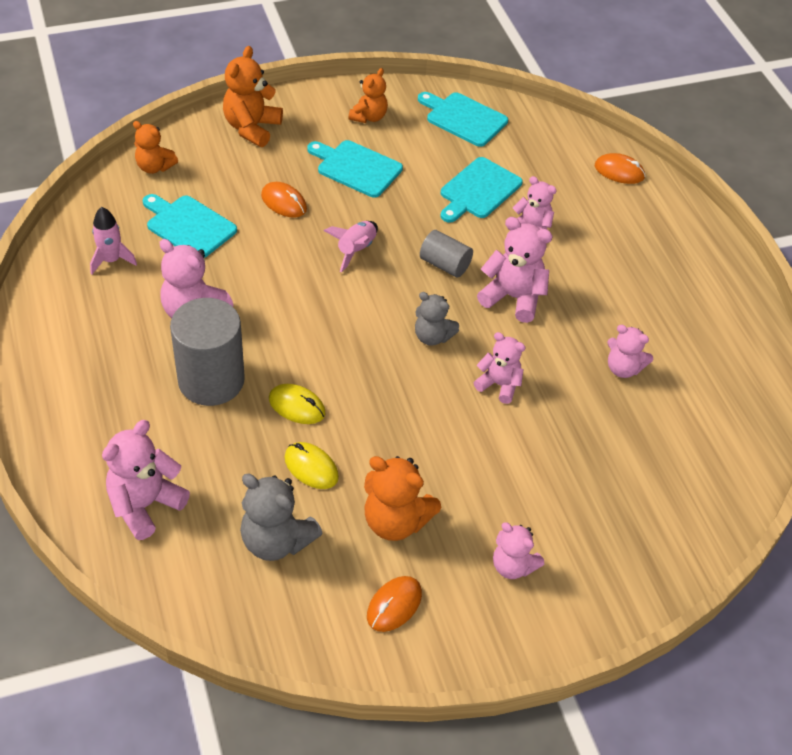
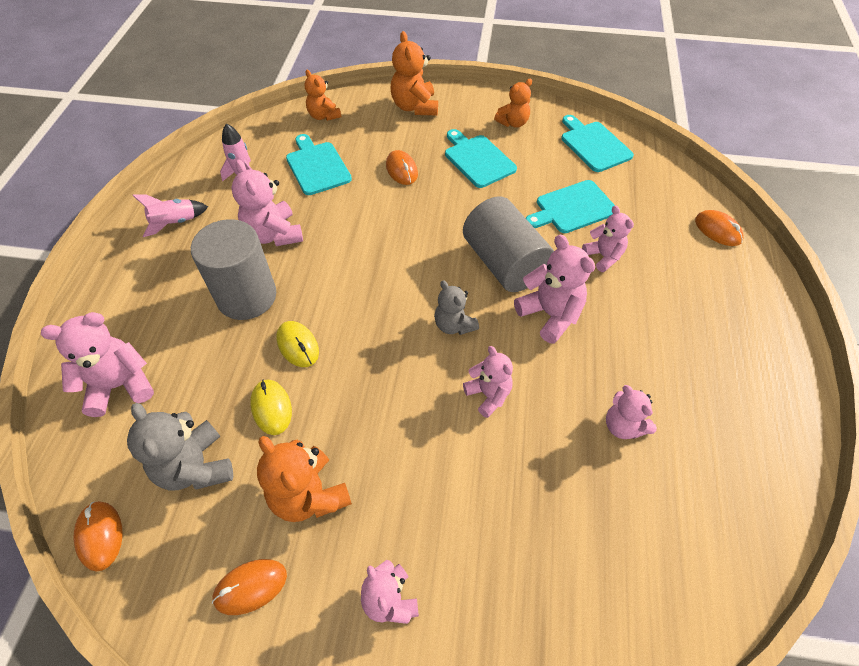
camera: 30 degrees right, 5 degrees up
orange teddy bear [223,46,283,147] -> orange teddy bear turned 60 degrees counterclockwise [391,31,438,115]
pink rocket [324,221,378,272] -> pink rocket moved to [133,194,208,237]
grey cylinder [420,230,473,277] -> grey cylinder [463,197,554,292], size x1.86
none -> orange mouse [74,501,123,572]

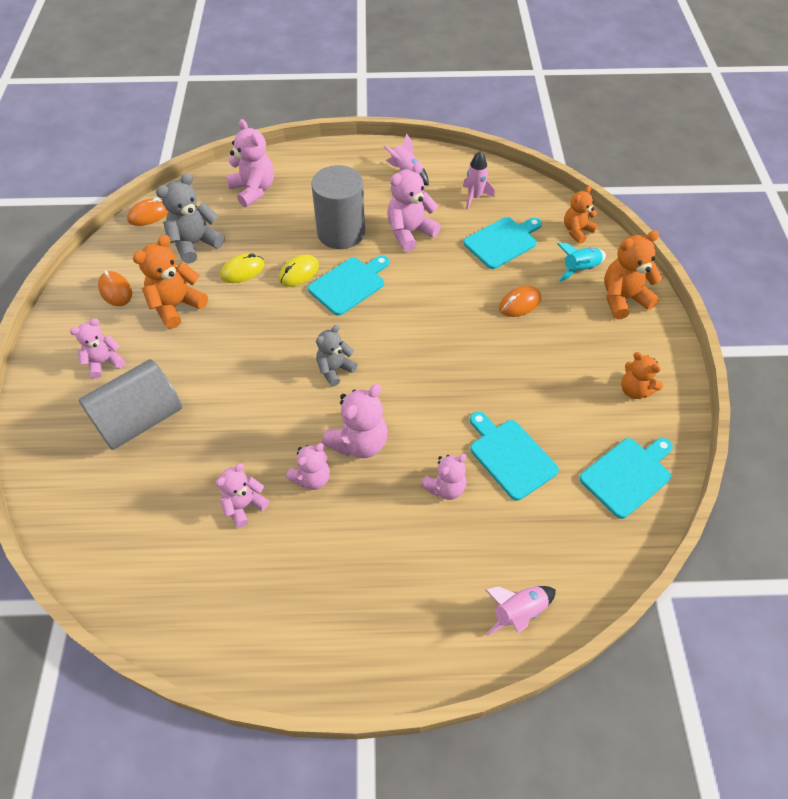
camera: 80 degrees right, 0 degrees up
turquoise cutting board [445,129,517,188] -> turquoise cutting board moved to [308,255,389,316]
grey cylinder [463,197,554,292] -> grey cylinder moved to [79,359,182,450]
pink teddy bear [463,346,513,418] -> pink teddy bear moved to [286,443,330,490]
orange mouse [695,210,744,246] -> pink rocket [485,586,556,636]
none -> turquoise rocket [557,243,606,282]

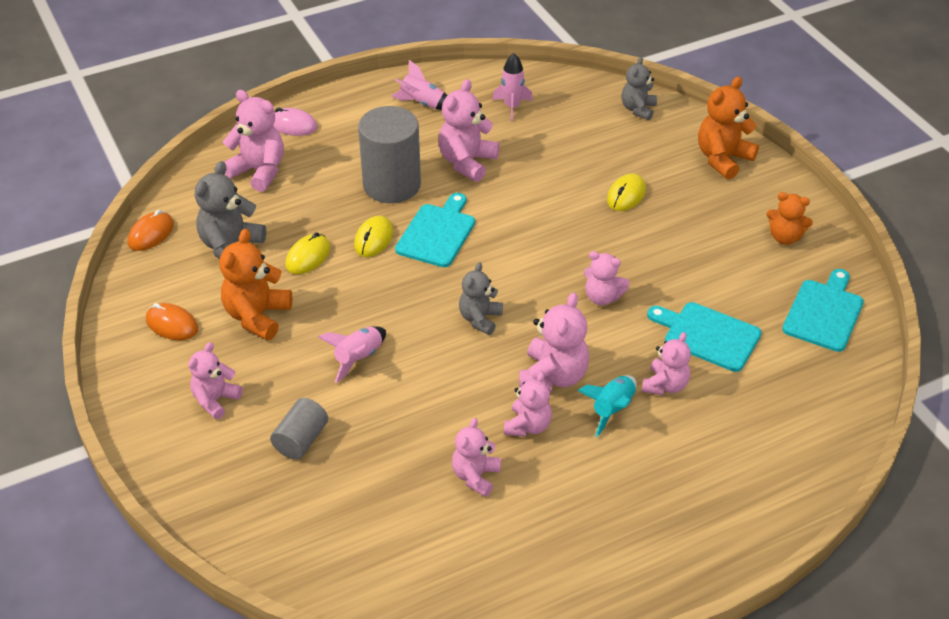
camera: 25 degrees left, 10 degrees down
grey cylinder [79,359,182,450] -> grey cylinder [270,398,328,460], size x0.54
turquoise cutting board [463,217,542,269] -> none
pink rocket [485,586,556,636] -> pink rocket moved to [318,326,386,383]
orange mouse [499,286,541,317] -> yellow mouse [607,173,646,211]
turquoise rocket [557,243,606,282] -> turquoise rocket moved to [578,375,636,437]
orange teddy bear [564,186,598,244] -> grey teddy bear [621,57,657,120]
none -> pink mouse [273,108,318,136]
none -> pink teddy bear [584,251,630,305]

